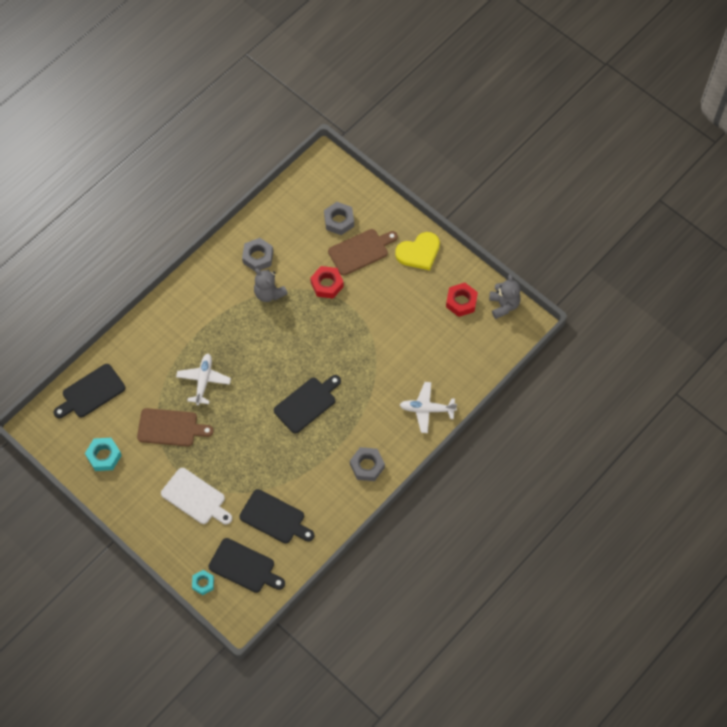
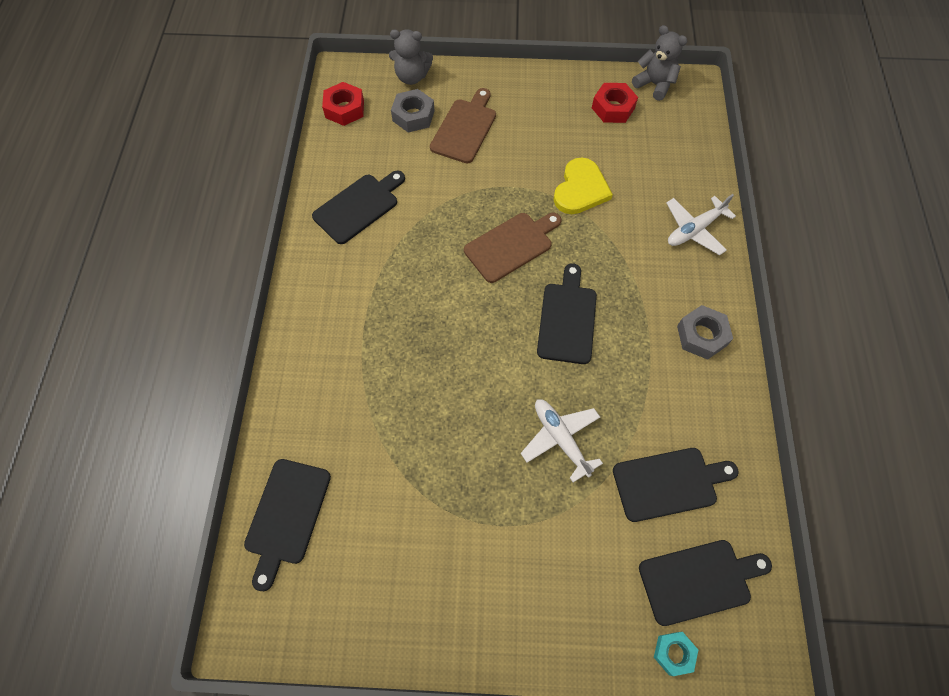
camera: 40 degrees left, 0 degrees up
turquoise nut [85,438,122,471] -> none
brown cutting board [137,408,214,447] -> brown cutting board moved to [464,213,562,283]
white cutting board [161,468,232,525] -> none
white plane [176,353,231,405] -> white plane moved to [521,399,603,483]
grey nut [242,238,273,271] -> black cutting board [312,170,405,244]
grey teddy bear [254,268,288,302] -> grey teddy bear moved to [389,29,433,85]
red nut [310,266,344,298] -> red nut moved to [322,82,364,126]
yellow heart [395,232,440,270] -> yellow heart moved to [554,157,613,214]

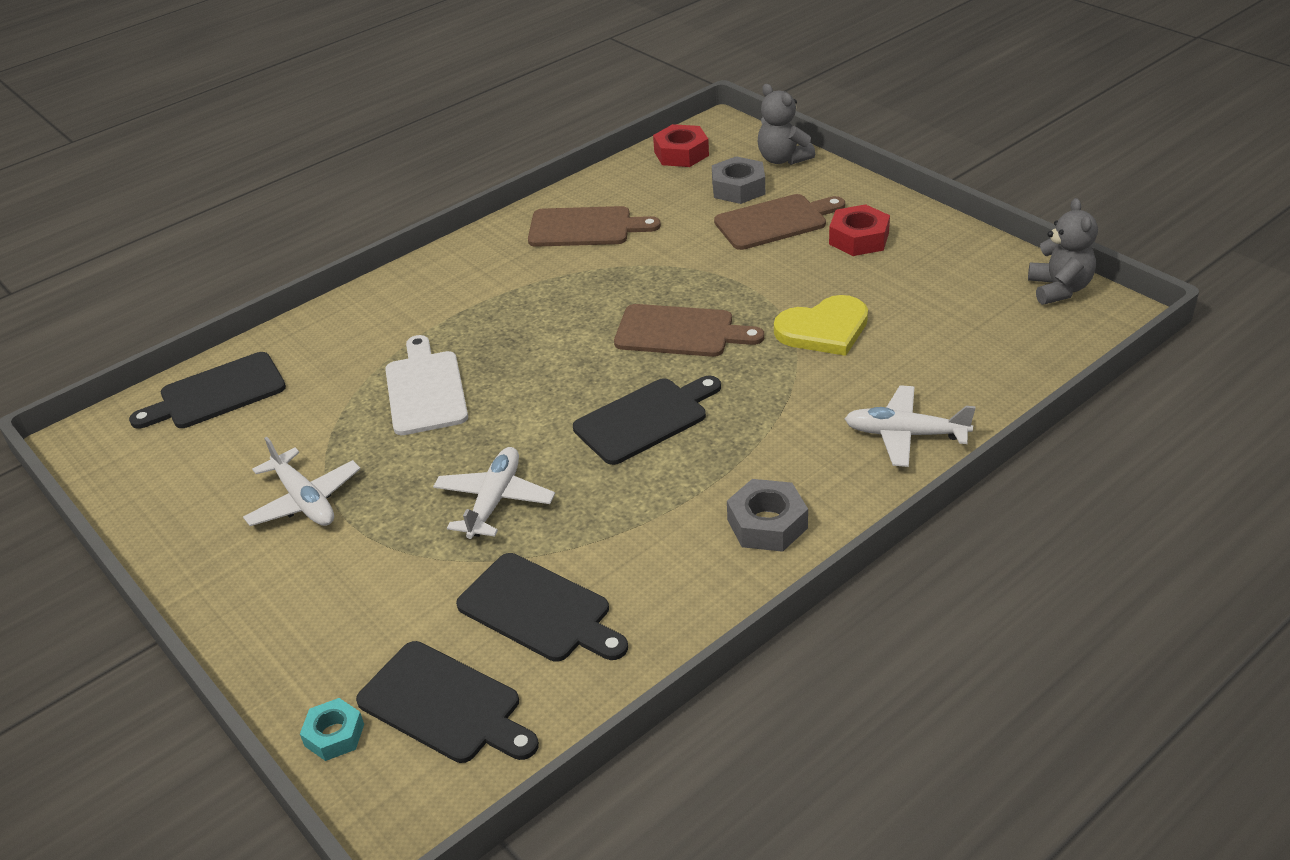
camera: 50 degrees right, 25 degrees down
black cutting board [312,170,405,244] -> brown cutting board [528,206,661,247]
red nut [592,83,638,123] -> red nut moved to [829,204,890,256]
none -> white plane [243,437,360,526]
none -> white cutting board [385,335,468,435]

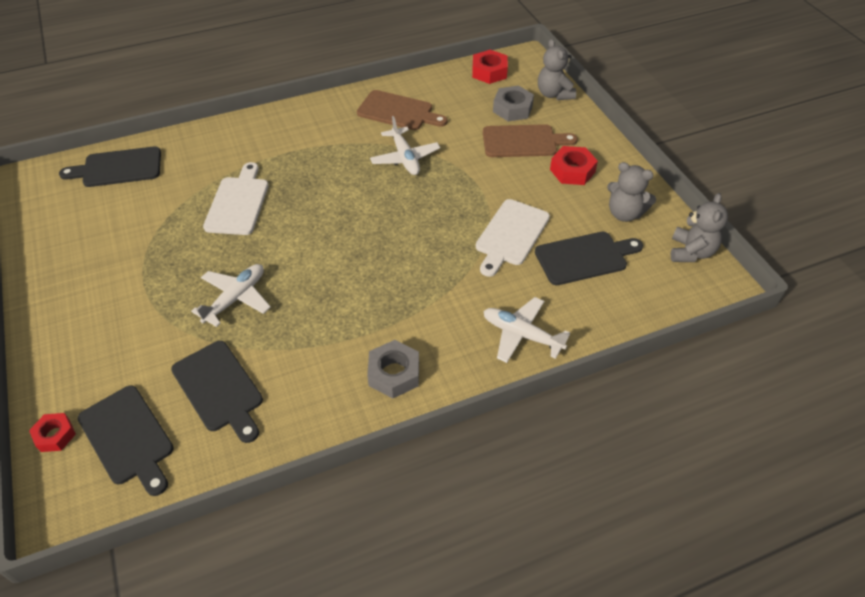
camera: 15 degrees right, 10 degrees up
white plane [243,437,360,526] -> white plane moved to [370,116,440,175]
turquoise nut [300,698,364,761] -> red nut [29,413,76,452]
black cutting board [573,376,721,465] -> black cutting board moved to [535,232,643,285]
brown cutting board [614,304,764,357] -> none
yellow heart [774,295,868,356] -> white cutting board [476,199,550,277]
none -> grey teddy bear [607,162,656,222]

